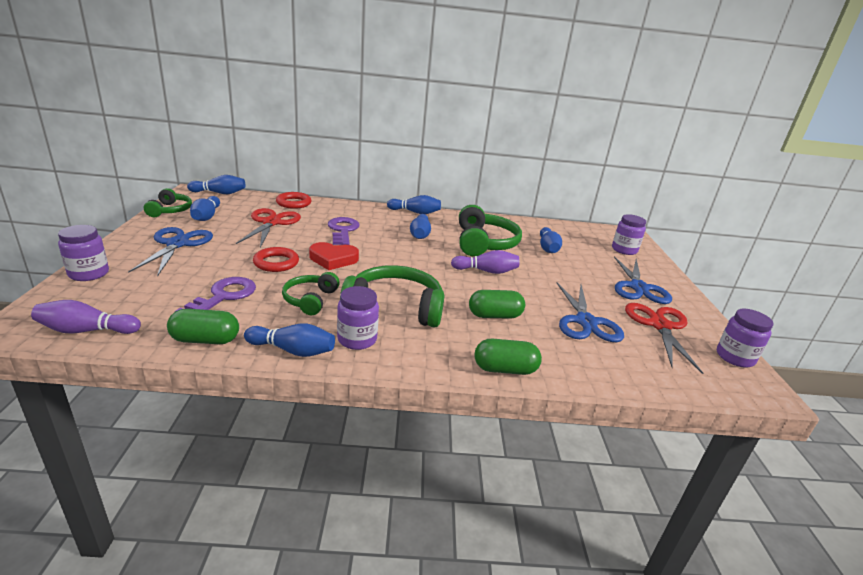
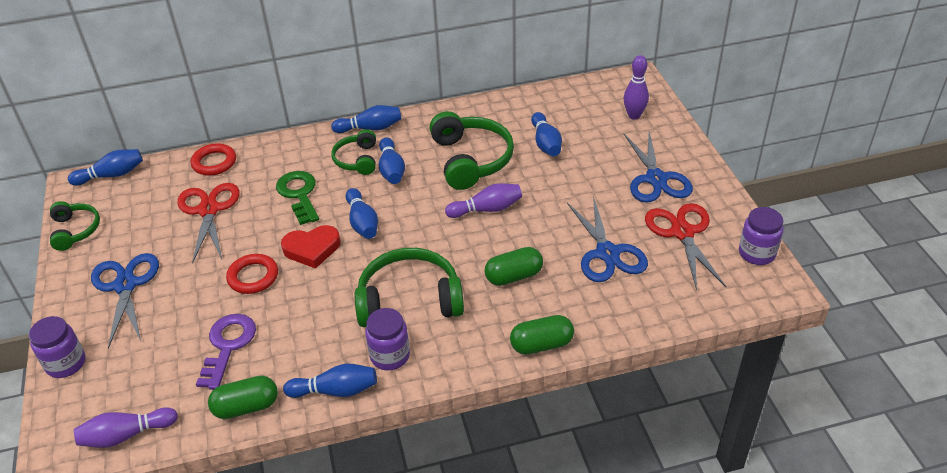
camera: 10 degrees left, 15 degrees up
blue bowling pin [190,196,220,221] -> blue bowling pin moved to [346,188,378,239]
green headphones [282,272,340,315] -> green headphones moved to [331,129,376,175]
purple key [328,217,360,245] -> green key [276,171,319,225]
purple jar [612,214,646,255] -> purple bowling pin [623,55,649,120]

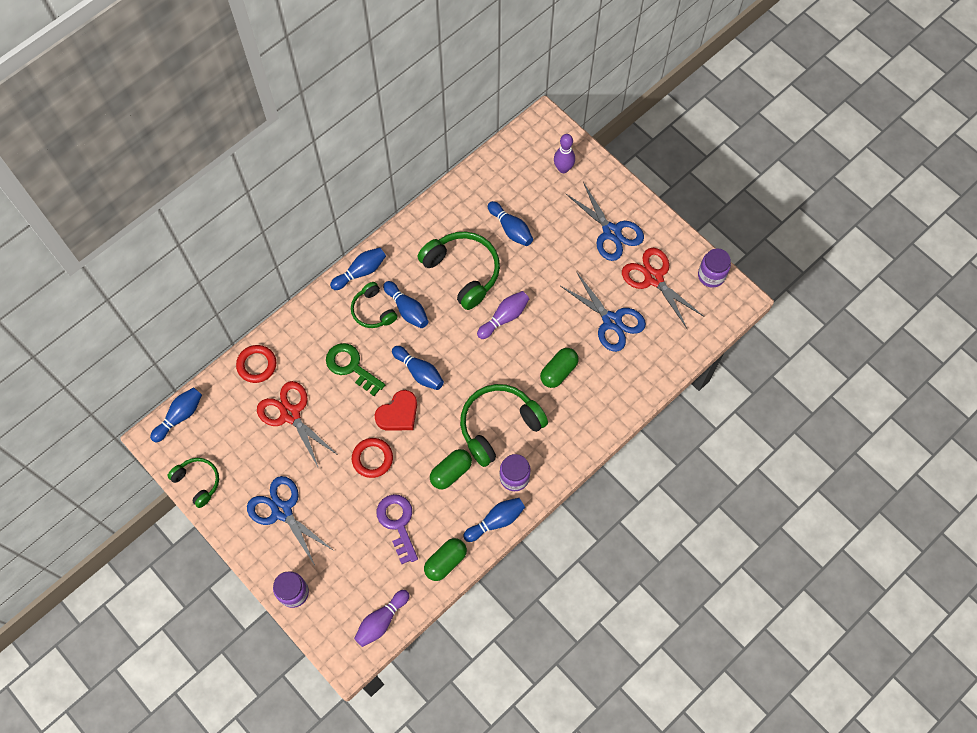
camera: 30 degrees left, 25 degrees up
green capsule [510,315,574,355] -> green capsule moved to [430,449,472,489]

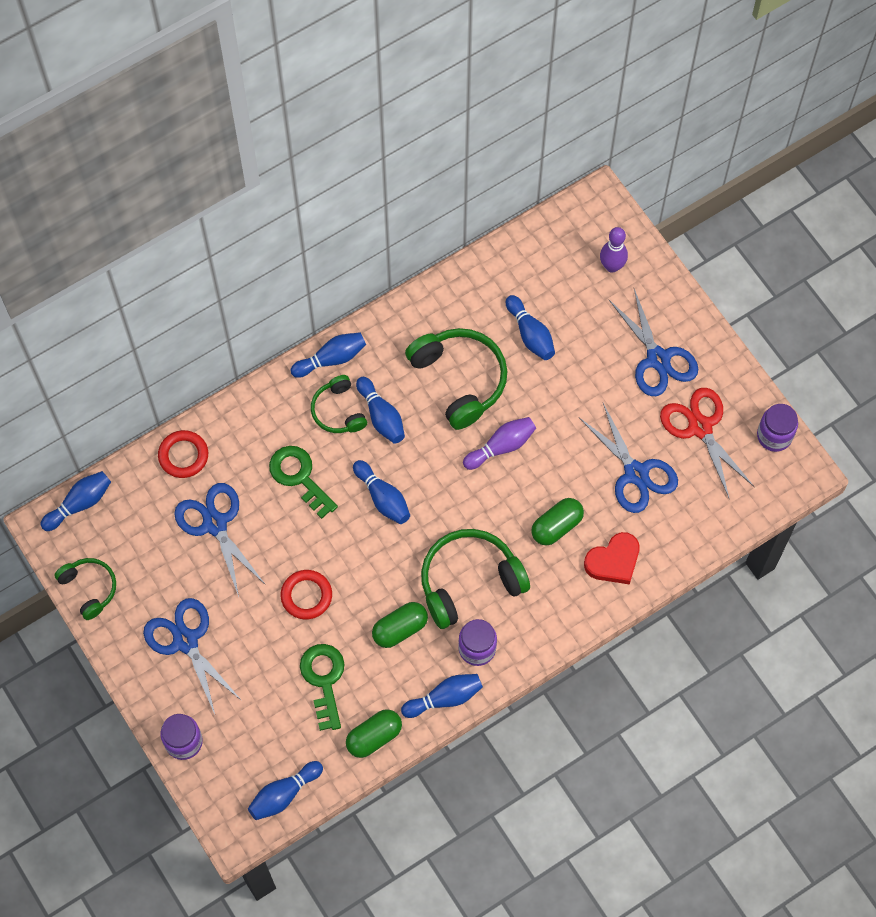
camera: 10 degrees right, 0 degrees up
red scissors [257,381,339,469] -> blue scissors [174,483,266,597]
purple bowling pin [354,590,410,647] -> blue bowling pin [248,761,323,820]
red heart [374,390,417,431] -> red heart moved to [584,532,640,585]
purple key [377,494,418,564] -> green key [300,644,345,731]

